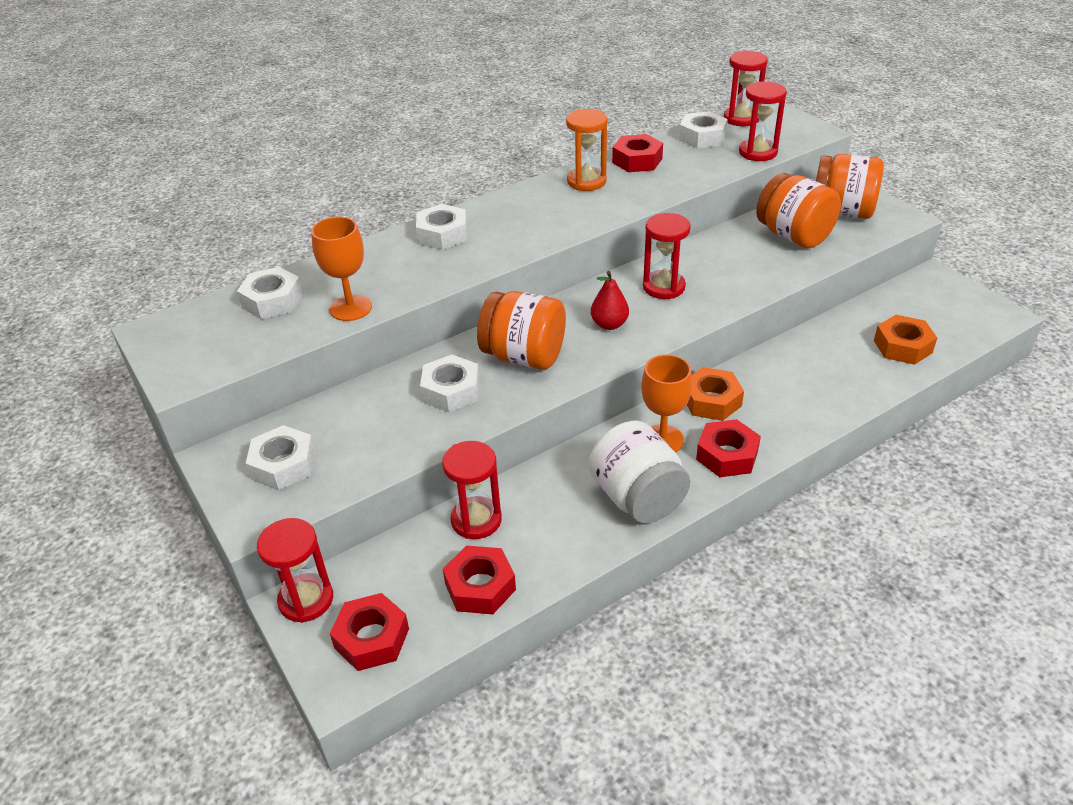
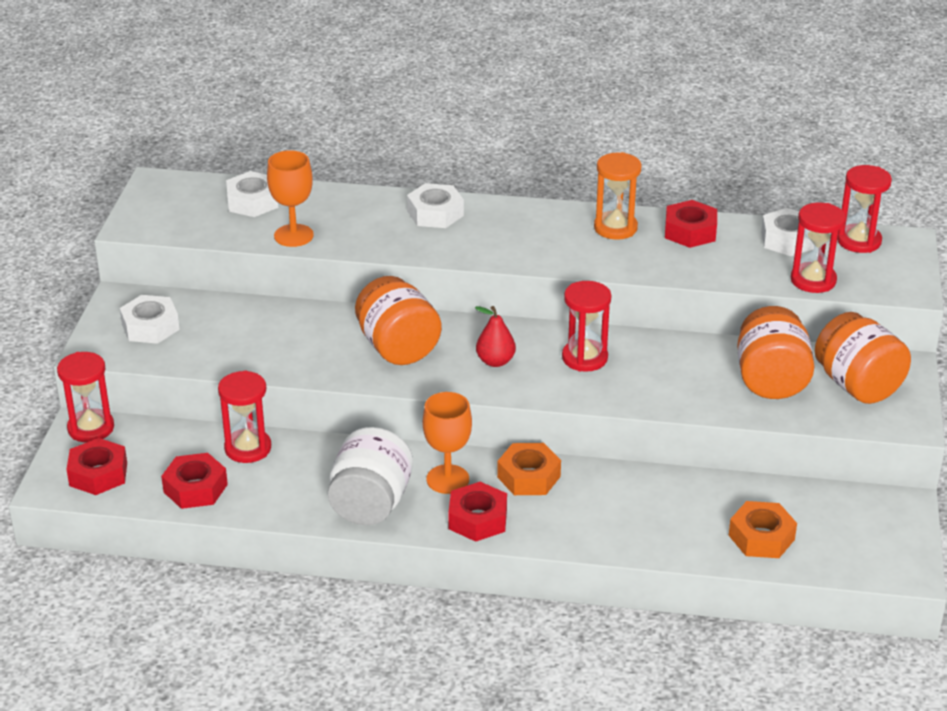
camera: 40 degrees right, 5 degrees down
white nut [420,355,480,412] -> none

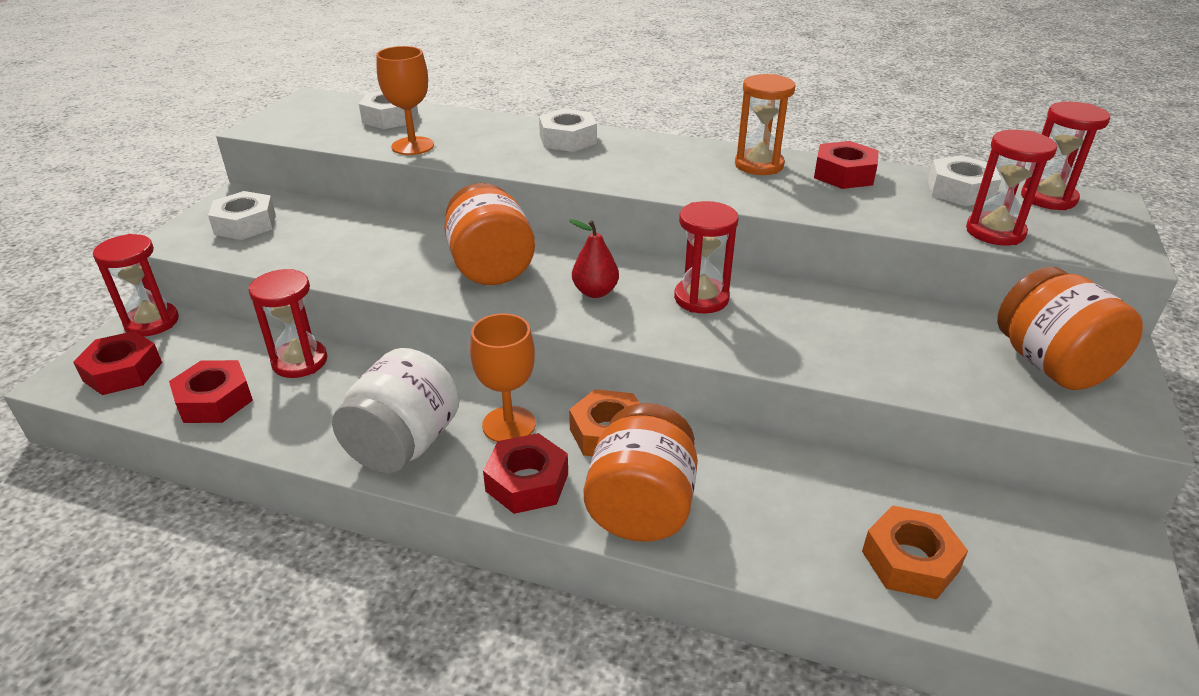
camera: 10 degrees right, 0 degrees up
orange jar [737,306,814,399] -> orange jar moved to [584,403,698,542]

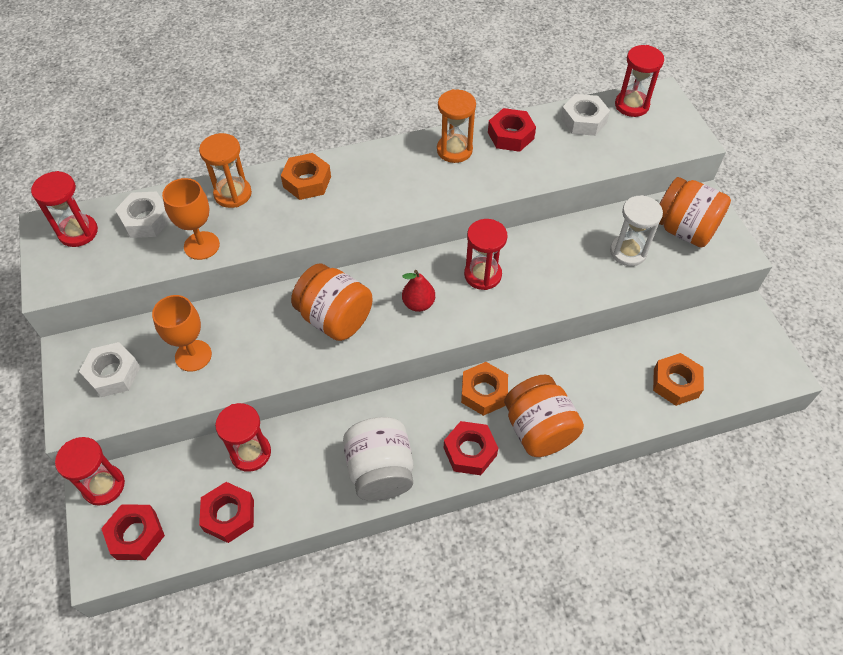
camera: 35 degrees left, 20 degrees up
orange goblet [470,314,536,442] -> orange goblet moved to [152,295,212,372]
white nut [539,109,597,152] -> orange nut [281,153,331,200]
red hourglass [966,130,1057,246] -> red hourglass moved to [31,171,98,247]
none -> orange hourglass [199,133,252,208]
none -> white hourglass [610,195,663,266]

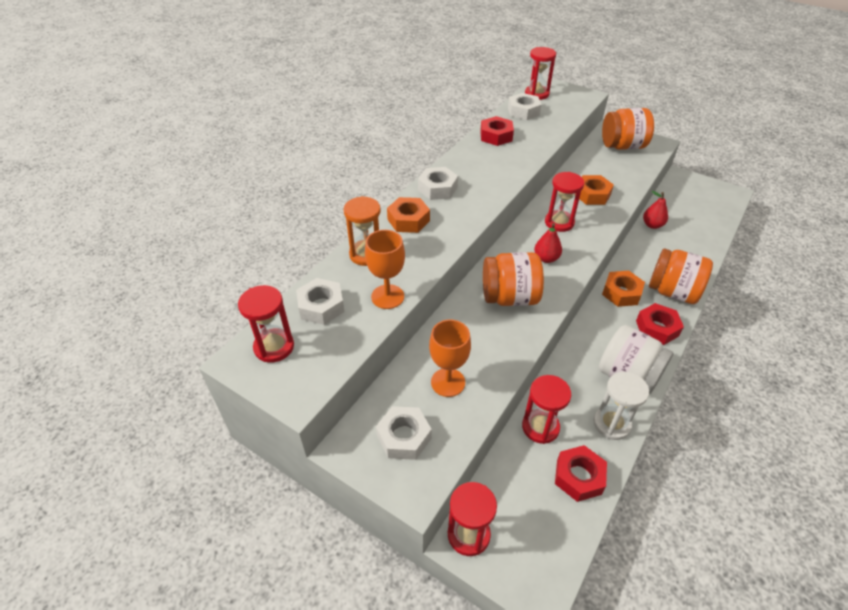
camera: 40 degrees left, 10 degrees down
red nut [101,504,165,560] -> none
orange hourglass [437,89,476,163] -> none
white hourglass [610,195,663,266] -> white hourglass moved to [593,371,649,440]
orange nut [653,353,704,406] -> orange nut moved to [579,175,614,205]
none -> white nut [418,167,458,200]
none -> red pear [643,191,668,229]

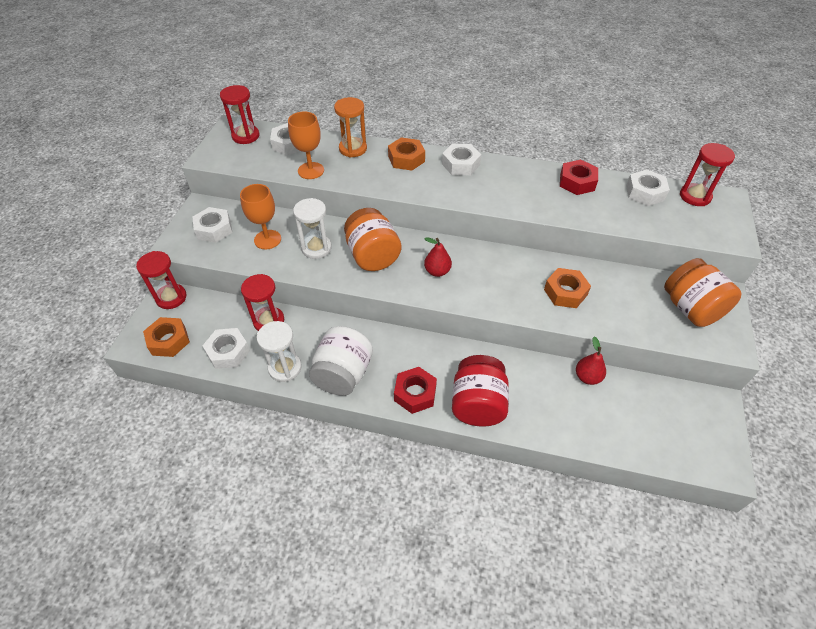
camera: 70 degrees right, 5 degrees up
red hourglass [545,172,584,232] -> none
red nut [555,445,607,502] -> white nut [203,328,250,369]
orange nut [602,271,645,307] -> orange nut moved to [143,317,190,357]
orange jar [649,248,713,304] -> red jar [452,355,509,426]
none -> white hourglass [293,198,332,259]

